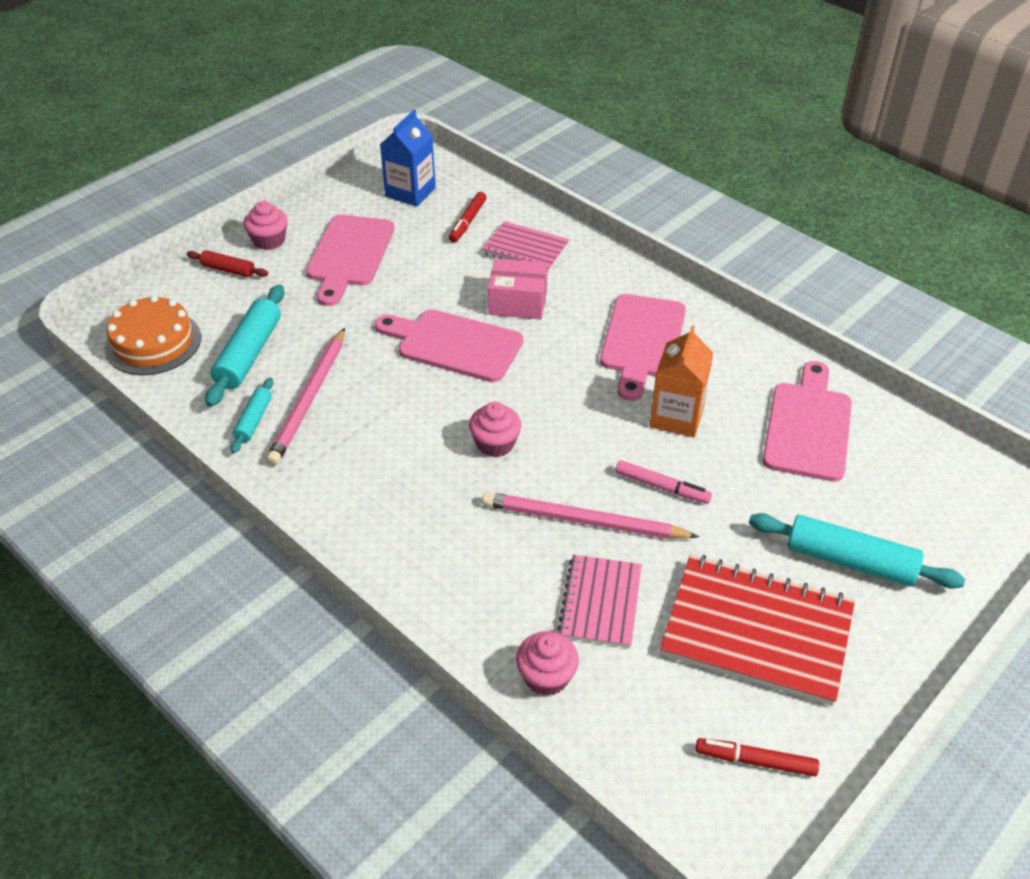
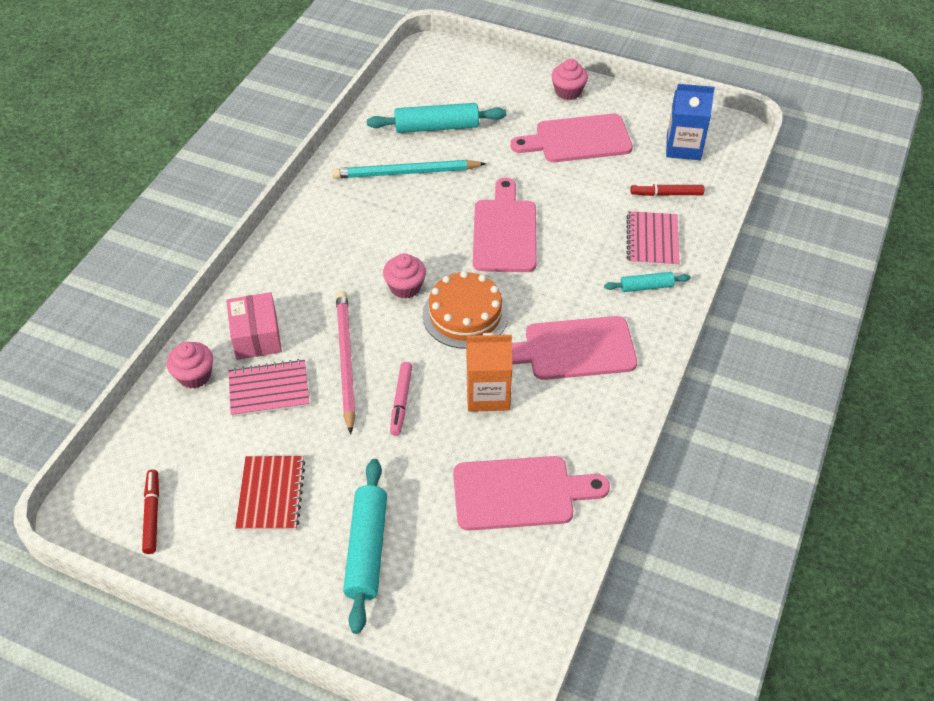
camera: 70 degrees right, 5 degrees up
orange cake [105,295,201,375] -> orange cake moved to [422,271,509,349]
red rolling pin [187,250,268,277] -> none
turquoise rolling pin [231,378,273,454] -> turquoise rolling pin moved to [604,272,691,292]
pink pencil [266,328,345,466] -> turquoise pencil [332,160,486,179]
pink box [488,258,548,319] -> pink box moved to [226,292,282,360]
red notebook [660,555,855,706] -> red notebook [235,456,306,530], size x0.59

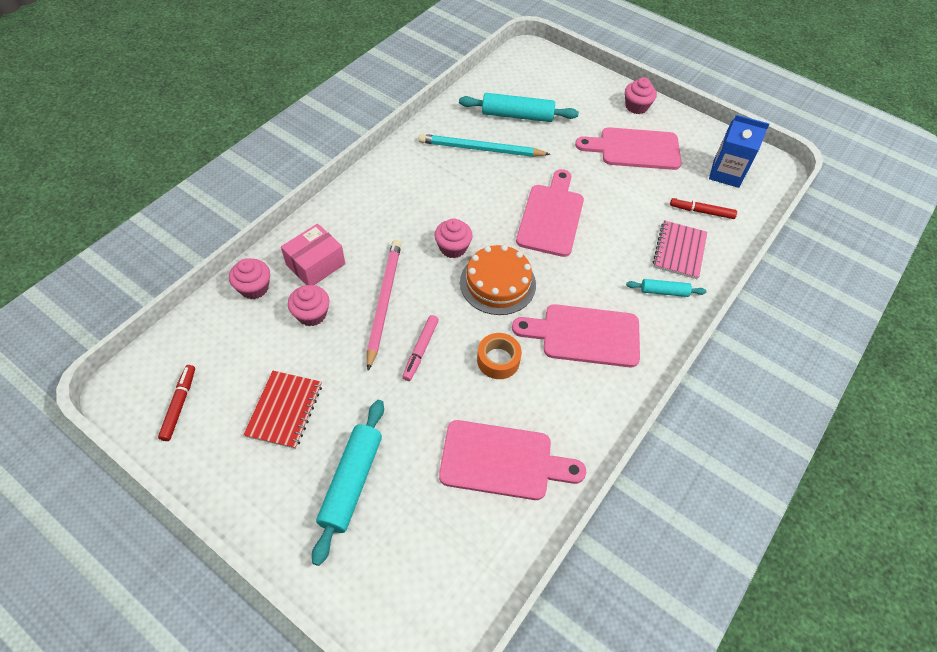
camera: 10 degrees right, 5 degrees up
pink box [226,292,282,360] -> pink box turned 45 degrees clockwise [281,224,345,285]
pink notebook [228,359,309,417] -> pink cupcake [288,285,330,326]
orange carton [466,333,512,412] -> orange tape [477,333,522,379]

